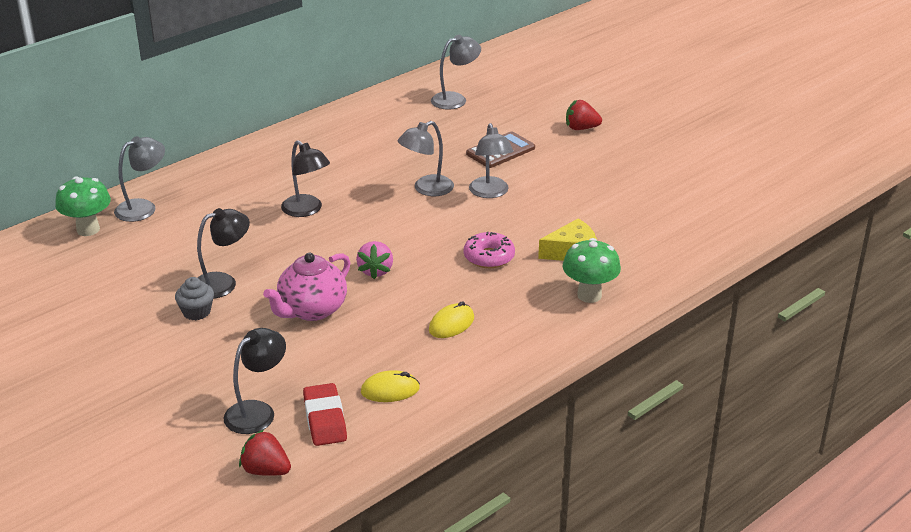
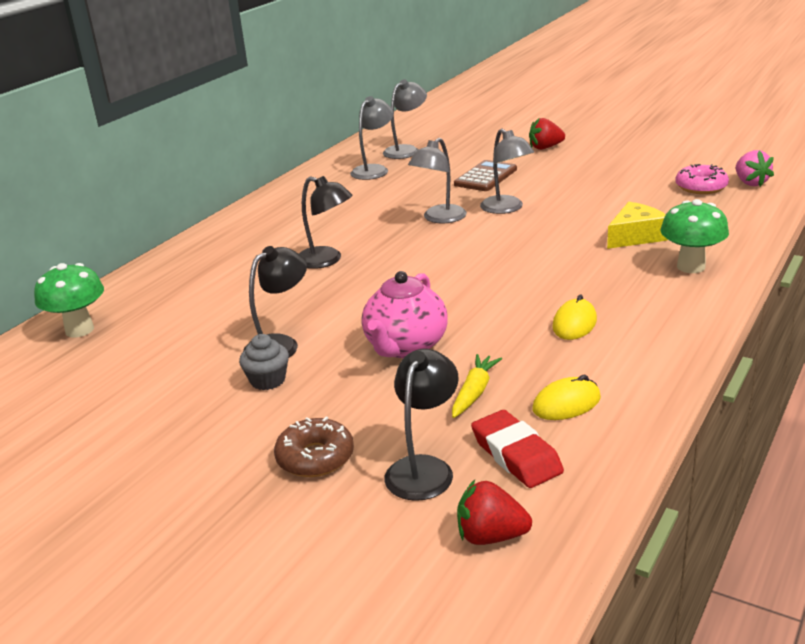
camera: 15 degrees left, 5 degrees down
grey lamp [114,136,165,222] -> grey lamp moved to [350,96,394,180]
pink strawberry [356,241,393,279] -> pink strawberry moved to [736,150,774,187]
pink donut [464,232,515,268] -> pink donut moved to [675,164,729,194]
none -> brown donut [274,416,354,477]
none -> yellow carrot [452,354,502,418]

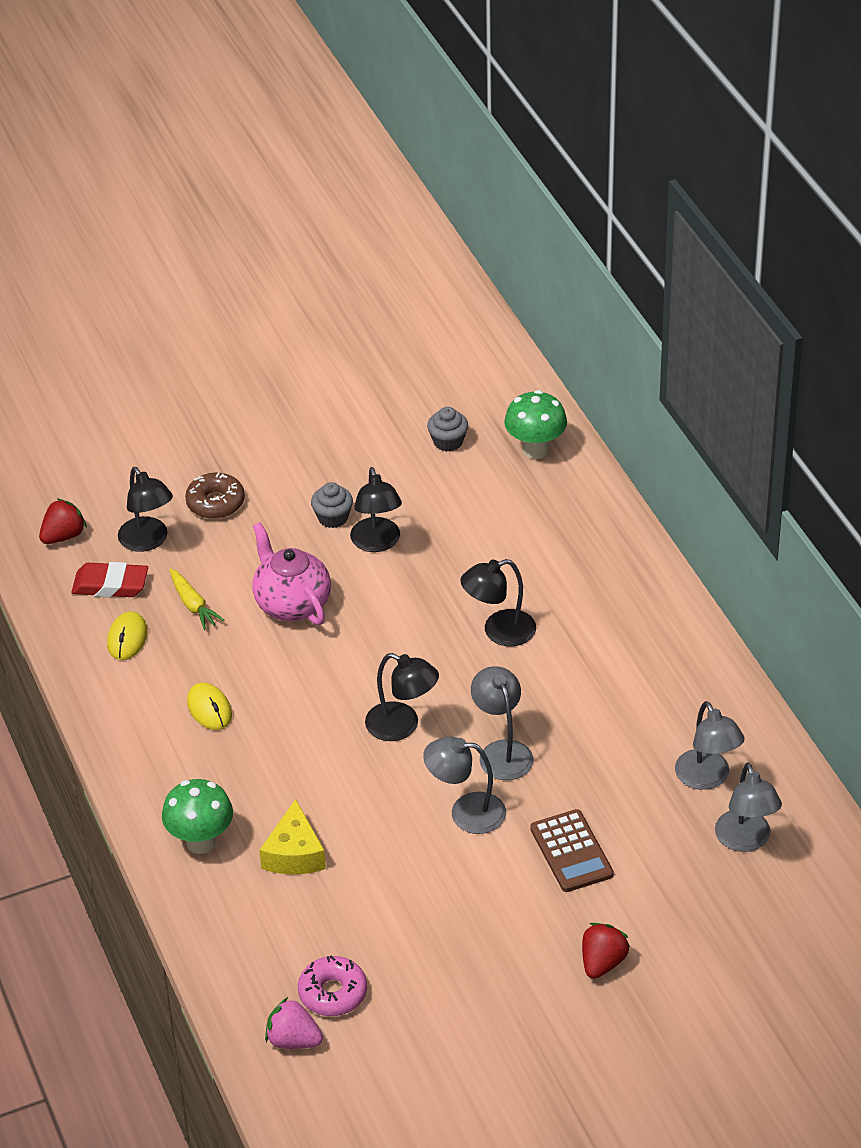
camera: 125 degrees right, 15 degrees up
none -> black lamp [365,653,439,741]
none -> grey cupcake [427,407,468,452]

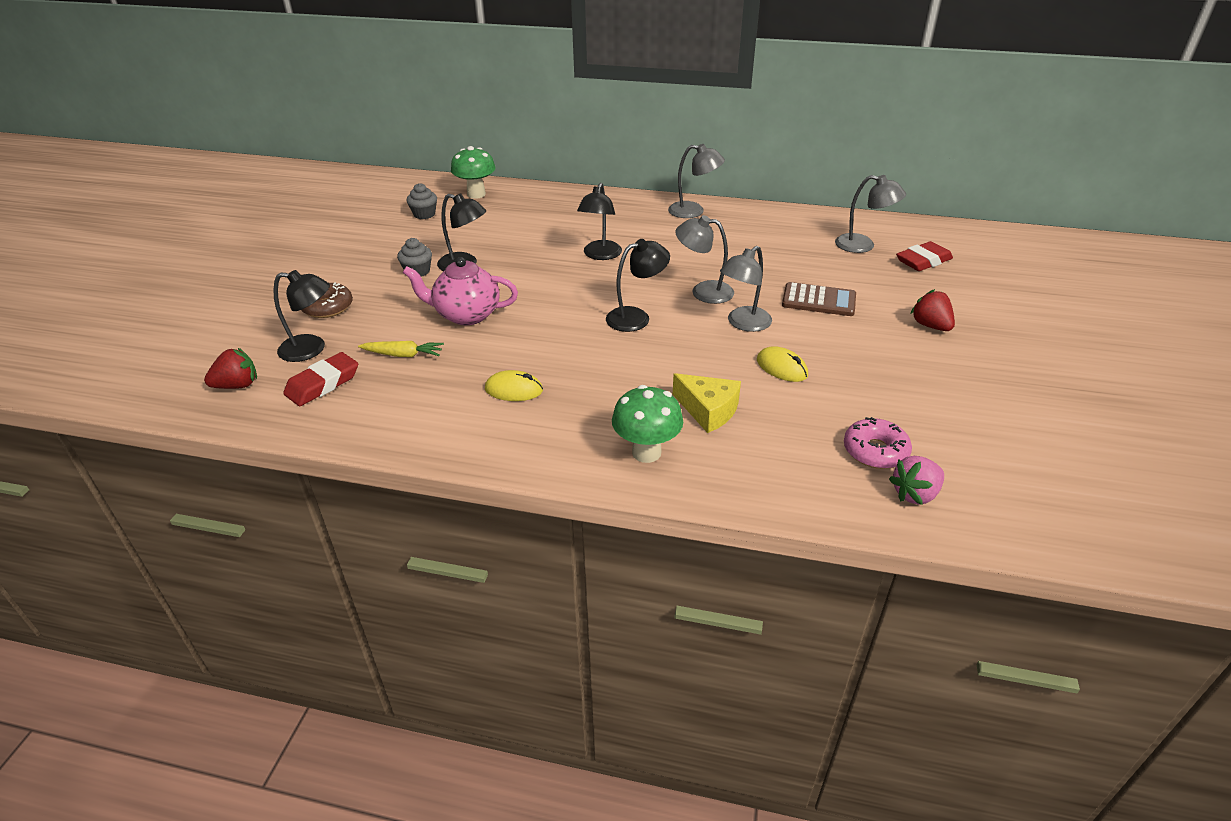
camera: 55 degrees left, 5 degrees down
red strawberry [39,498,87,544] -> red strawberry turned 75 degrees clockwise [204,348,257,389]
yellow mouse [107,611,147,660] -> yellow mouse moved to [757,346,808,382]
grey lamp [675,701,745,790] -> grey lamp moved to [668,144,725,218]
none -> red eraser [896,241,953,271]

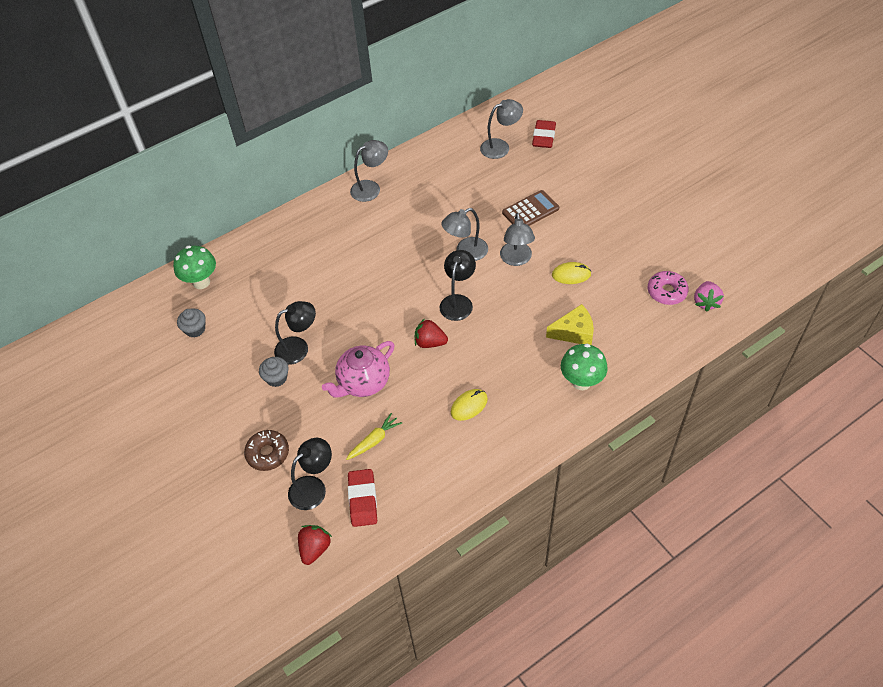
camera: 45 degrees left, 15 degrees up
black lamp [577,183,622,260] -> none
red strawberry [910,289,955,331] -> red strawberry moved to [414,318,448,348]

